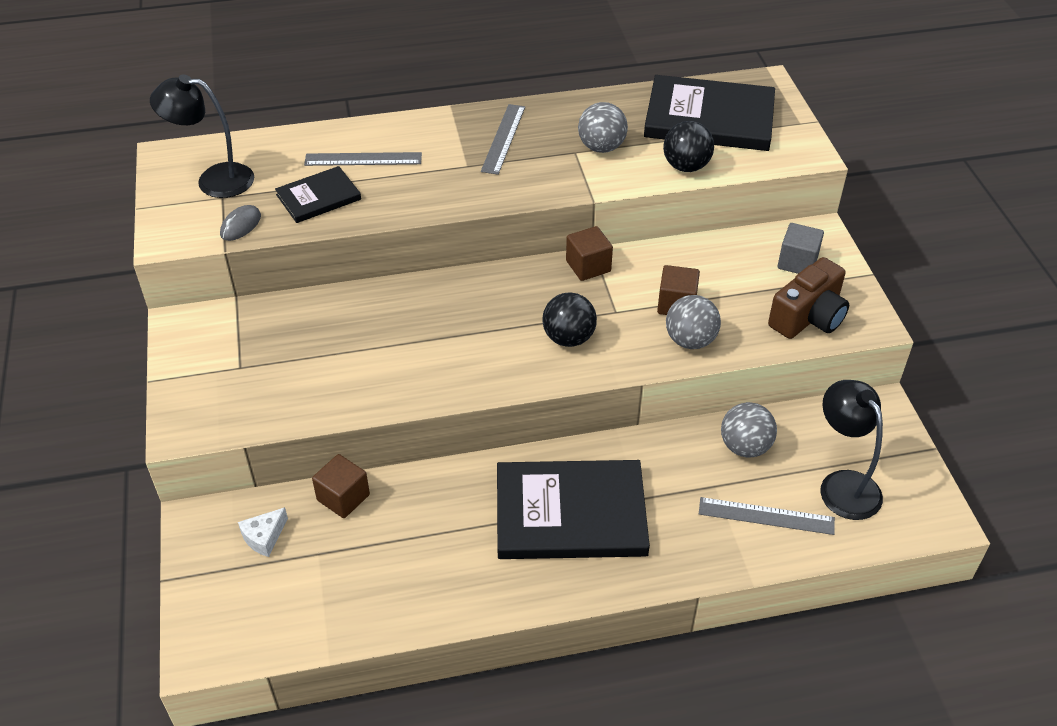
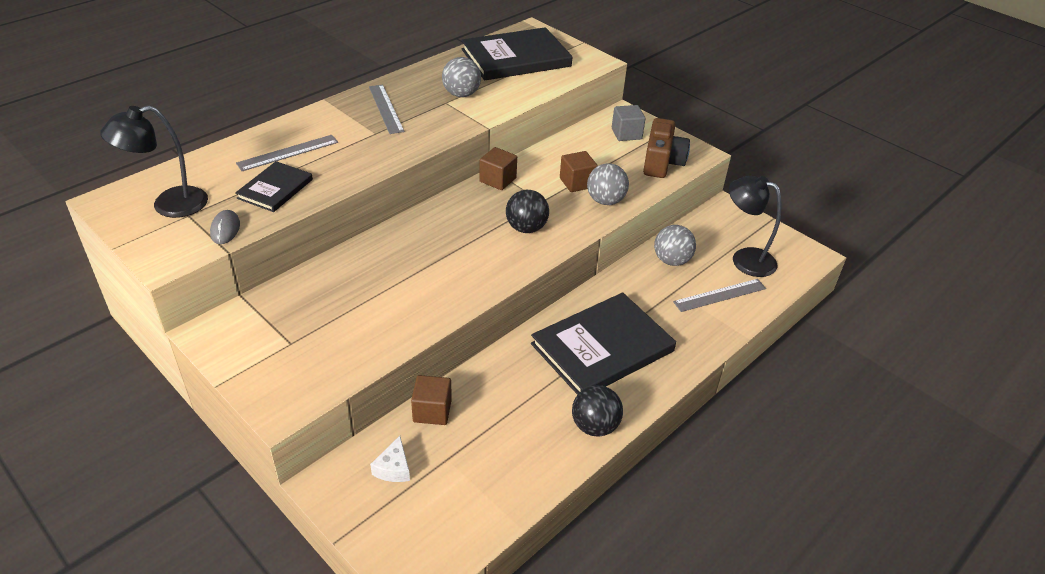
camera: 35 degrees left, 5 degrees down
black ball [663,121,714,172] -> black ball moved to [572,385,623,437]

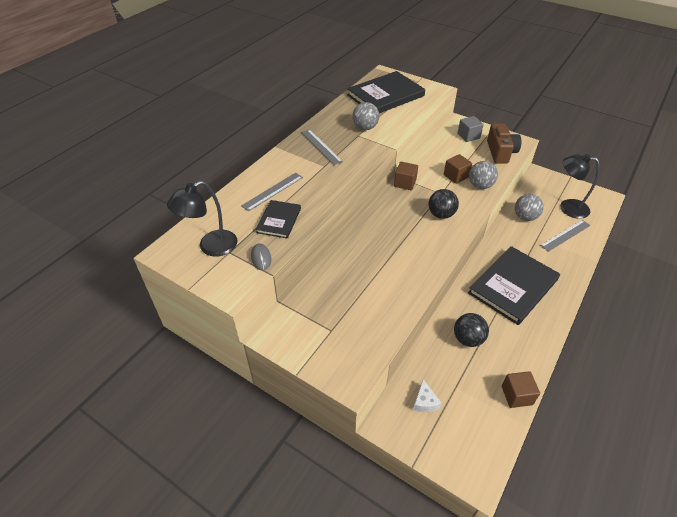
camera: 10 degrees left, 5 degrees up
brown cube [411,375,452,425] -> brown cube moved to [502,371,540,408]
black ball [572,385,623,437] -> black ball moved to [454,313,489,347]

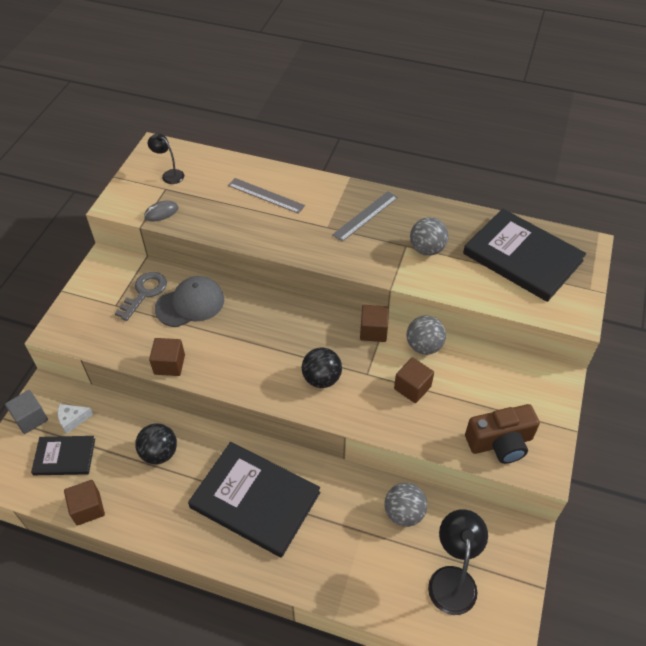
camera: 75 degrees right, 5 degrees up
black lamp [167,181,238,257] -> black lamp [148,134,184,184], size x0.58
black book [256,200,301,239] -> black book moved to [31,436,95,475]
grey cube [457,116,484,142] -> grey cube moved to [5,390,48,434]
grey ball [469,161,498,189] -> grey ball moved to [407,316,446,355]
grey ruler [540,220,591,252] -> none
none -> grey key [115,272,167,321]
none -> brown cube [149,338,185,376]
none -> grey cap [155,276,224,327]

